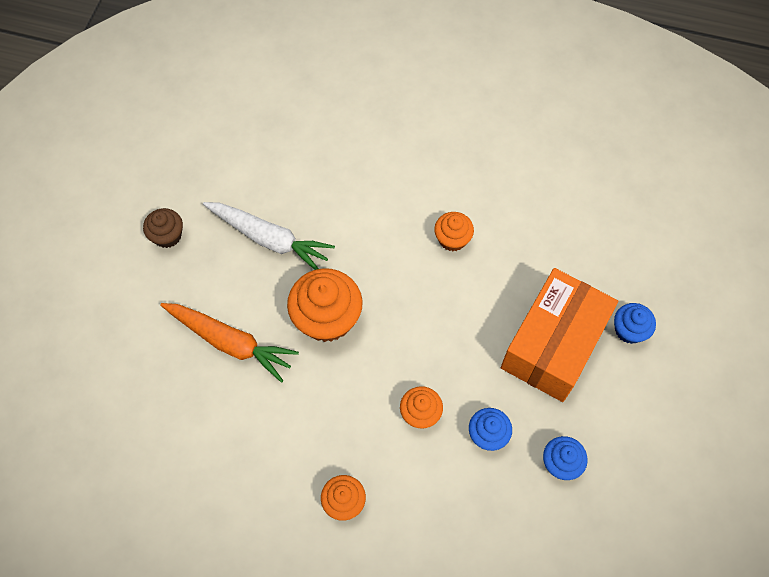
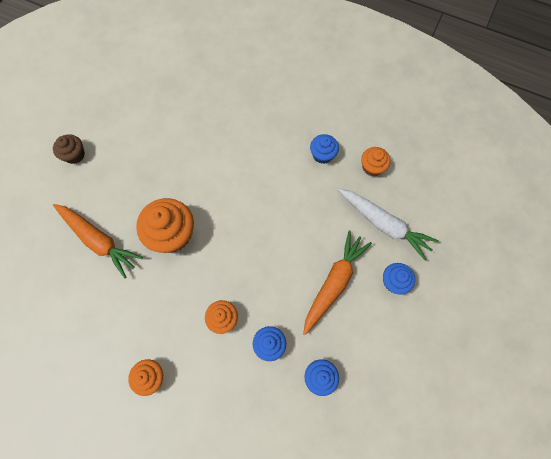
camera: 10 degrees right, 5 degrees up
white carrot [203,202,335,270] -> white carrot moved to [338,189,439,261]
orange cupcake [434,212,474,251] -> orange cupcake moved to [361,147,391,176]
orange box [501,268,618,402] -> orange carrot [303,230,372,335]
none -> blue cupcake [310,134,339,164]

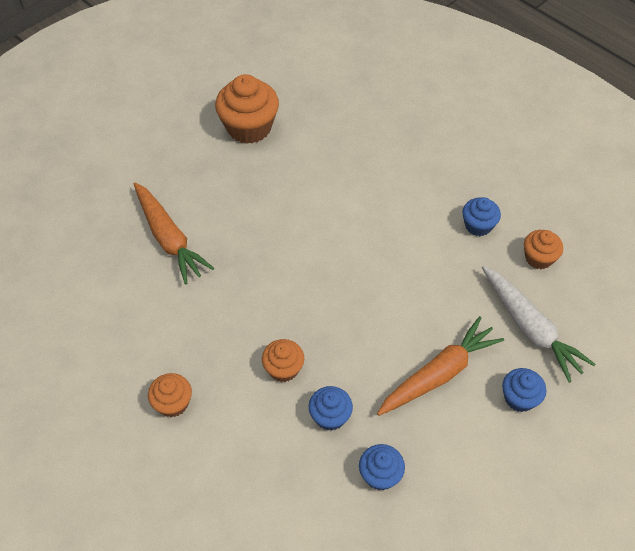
camera: 20 degrees right, 15 degrees down
brown cupcake [53,134,85,164] -> none
orange cupcake [136,198,194,253] -> orange cupcake moved to [215,74,279,144]

